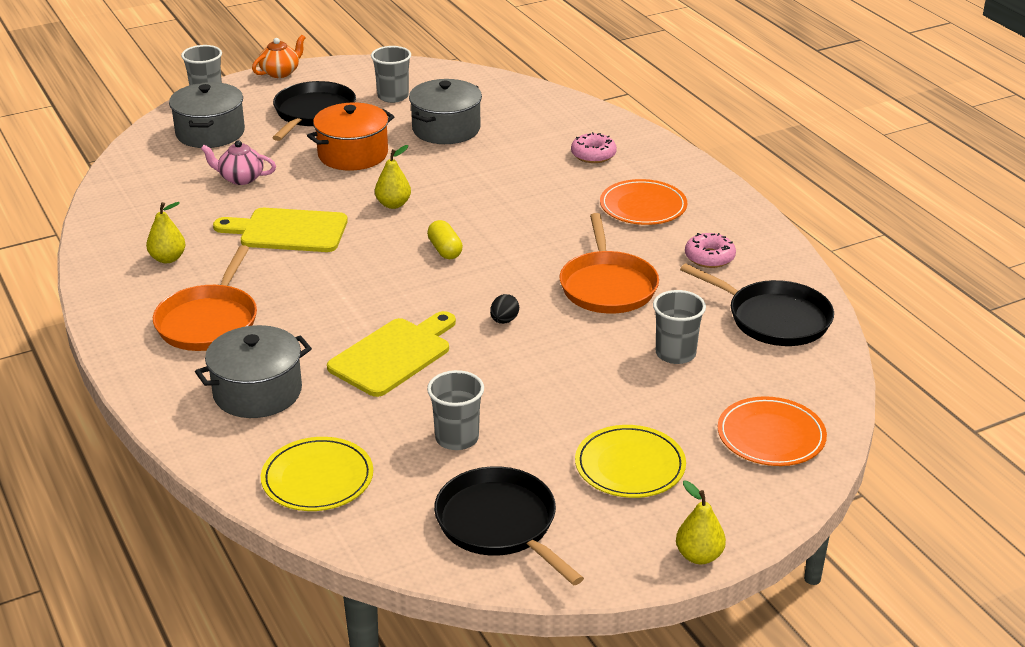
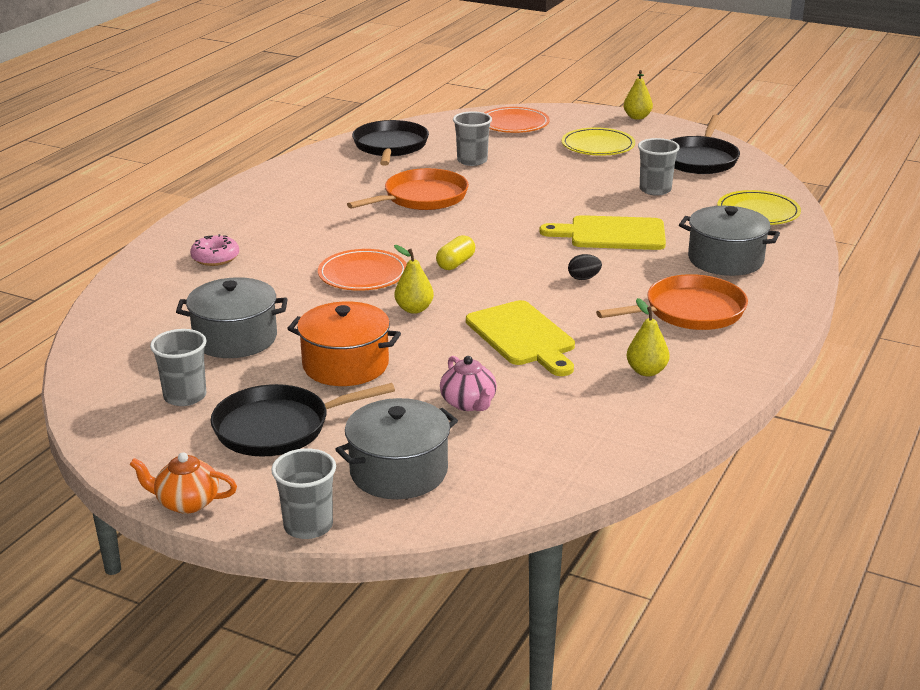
camera: 125 degrees left, 5 degrees down
black egg [490,294,519,324] -> black egg moved to [568,254,602,280]
orange plate [600,179,687,225] -> orange plate moved to [318,249,407,291]
pink donut [685,233,736,268] -> none

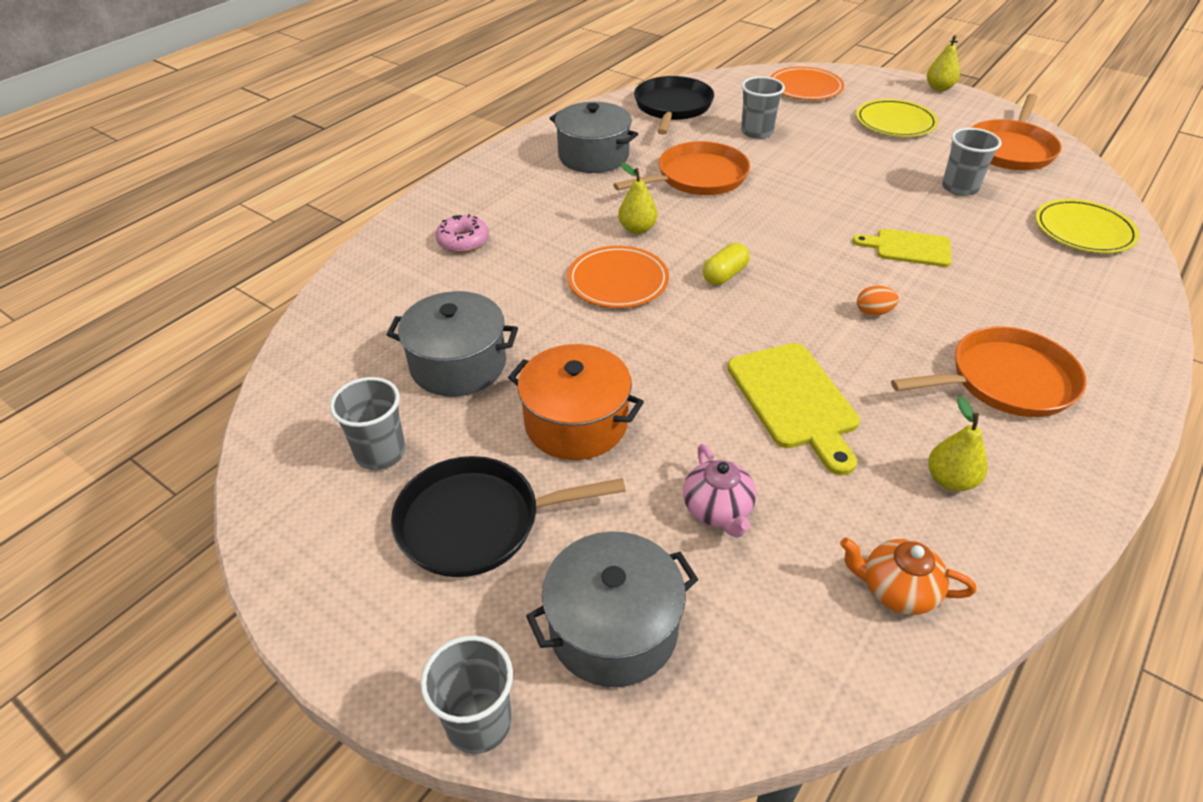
camera: 10 degrees right, 15 degrees up
orange teapot [129,452,237,514] -> orange teapot moved to [840,537,976,615]
yellow pear [394,245,434,314] -> yellow pear moved to [618,163,657,234]
yellow cutting board [540,215,666,250] -> yellow cutting board [852,229,952,267], size x0.66
black egg [568,254,602,280] -> orange egg [857,286,899,316]
black pan [670,115,740,174] -> orange pan [971,94,1062,170]
grey pot [679,206,780,276] -> grey pot moved to [550,102,638,173]

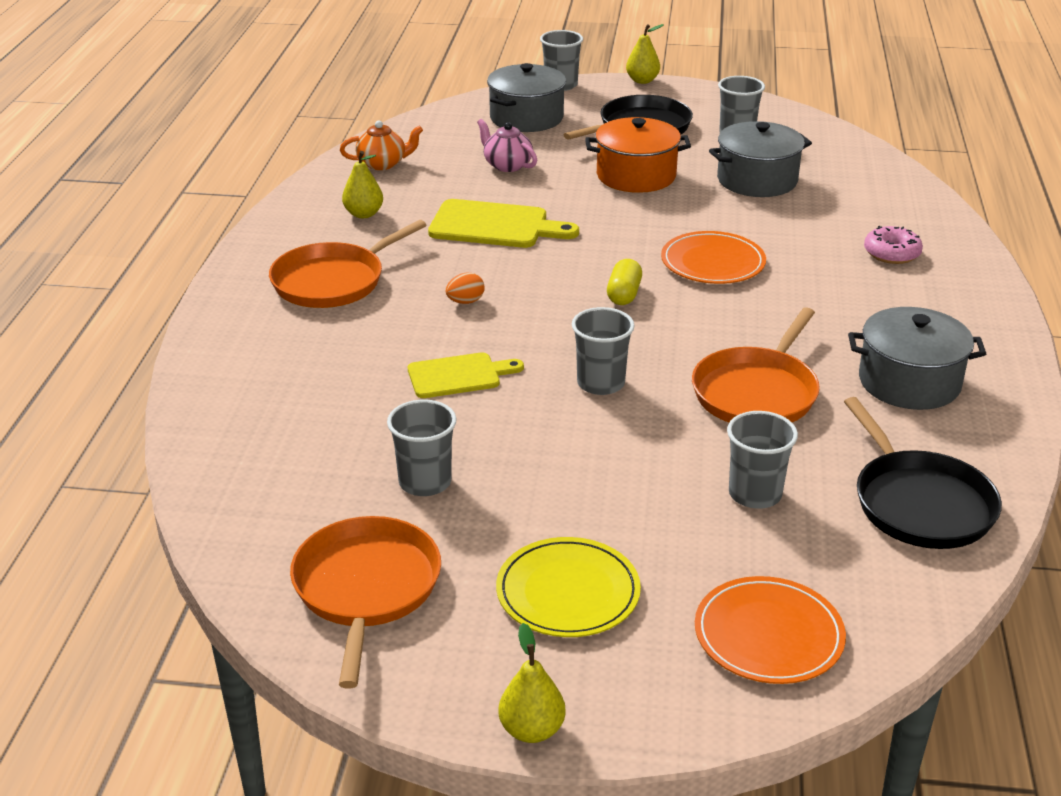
camera: 150 degrees right, 10 degrees down
yellow pear [618,163,657,234] -> yellow pear moved to [626,24,664,84]
yellow cutting board [727,343,860,475] -> yellow cutting board turned 150 degrees clockwise [428,199,579,248]
yellow plate [1035,199,1139,253] -> none
none -> grey cup [572,307,635,395]

